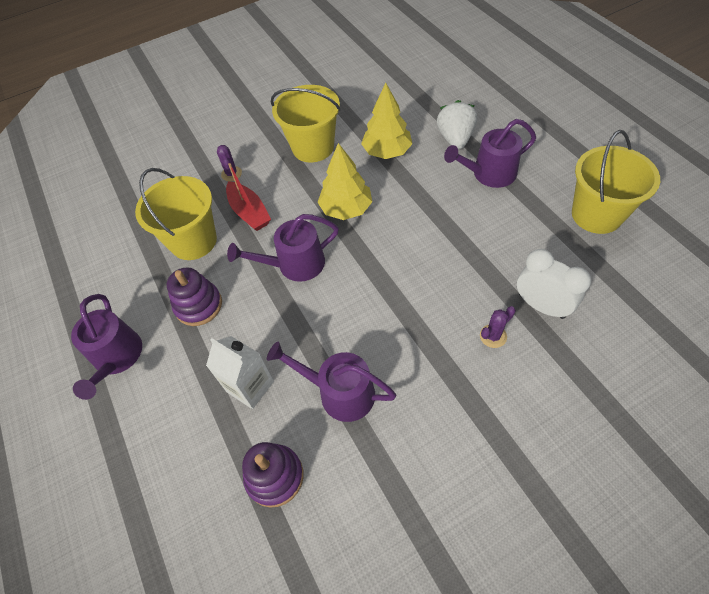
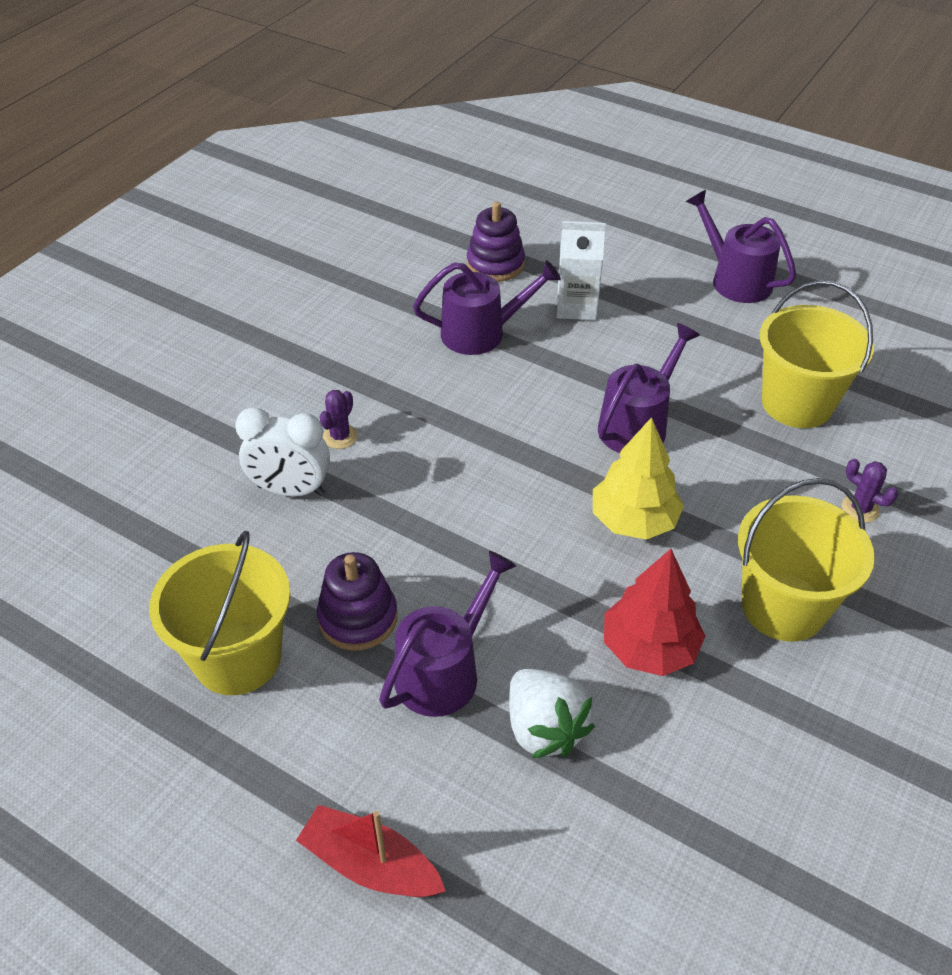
camera: 145 degrees right, 10 degrees down
purple stacking toy [167,267,222,326] -> purple stacking toy moved to [317,552,398,650]
red boat [226,163,271,231] -> red boat moved to [296,805,446,897]
yellow tree [361,83,412,159] -> red tree [604,549,705,676]

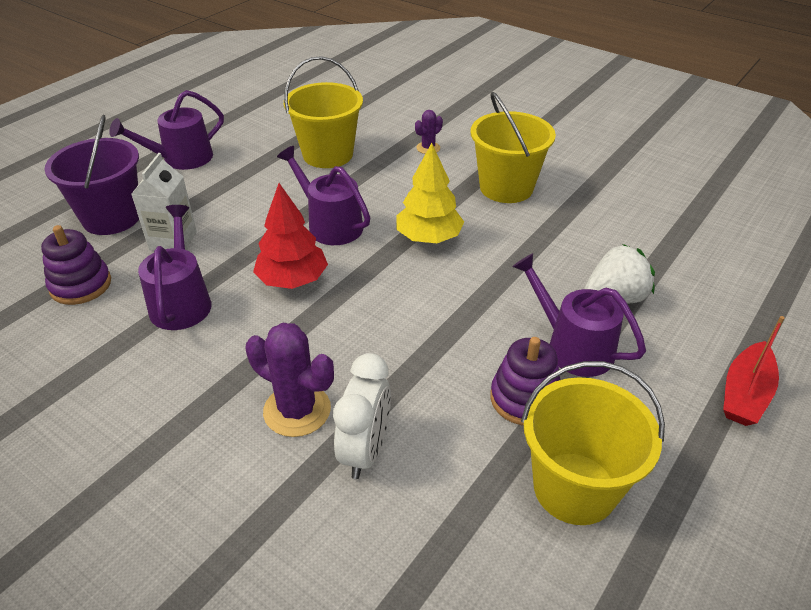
camera: 85 degrees left, 5 degrees down
purple cactus [320,390,358,449] -> purple cactus [245,323,334,437], size x1.85
red tree [604,549,705,676] -> red tree moved to [253,183,328,289]
none -> purple bucket [44,115,139,235]

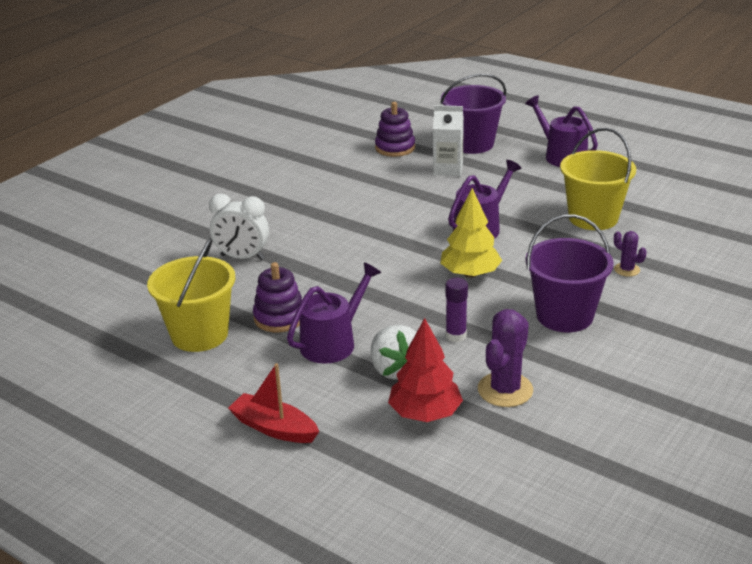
camera: 90 degrees right, 10 degrees down
purple watering can [138,205,211,330] -> none
purple cactus [245,323,334,437] -> purple cactus moved to [478,309,533,407]
red tree [253,183,328,289] -> red tree moved to [388,318,463,422]
yellow bucket [471,92,556,203] -> purple bucket [525,214,614,332]
none -> purple glue stick [446,278,468,342]

